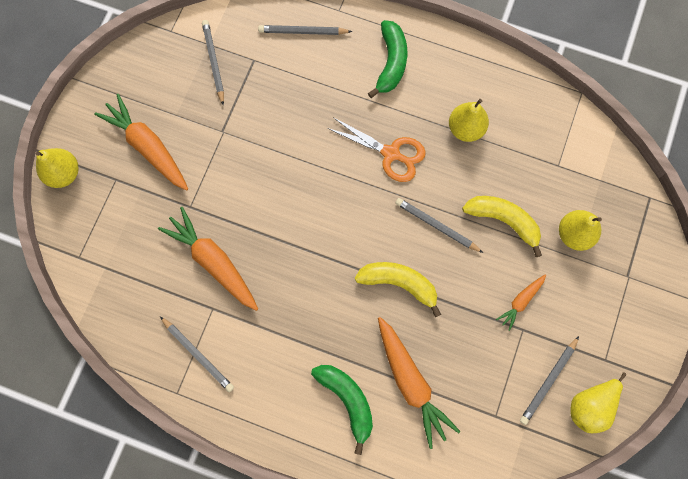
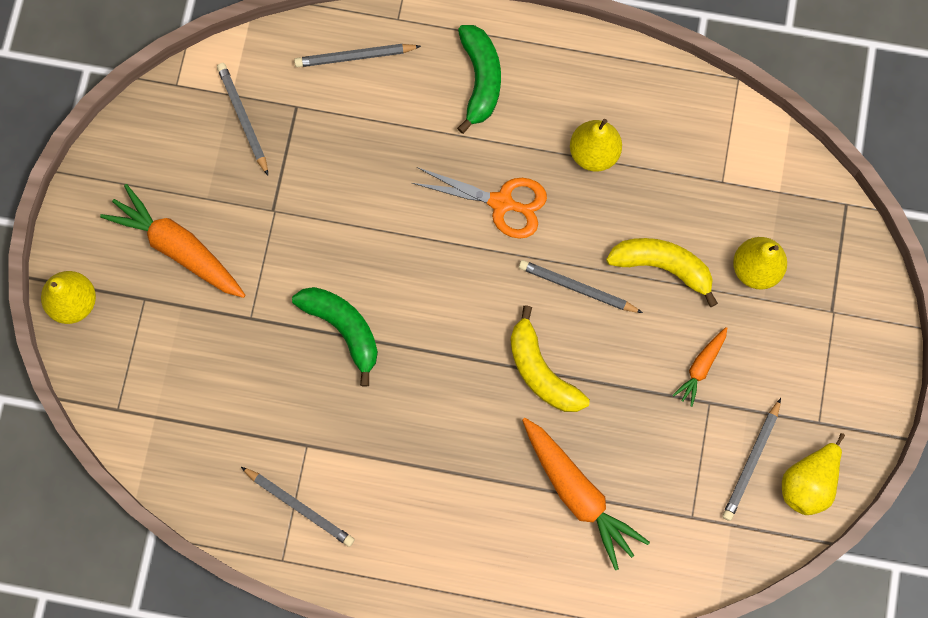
camera: 10 degrees left, 0 degrees up
orange carrot [158,207,258,311] -> none
green banana [311,365,373,455] -> green banana moved to [292,287,378,387]
yellow banana [355,262,441,317] -> yellow banana turned 135 degrees counterclockwise [510,305,590,412]

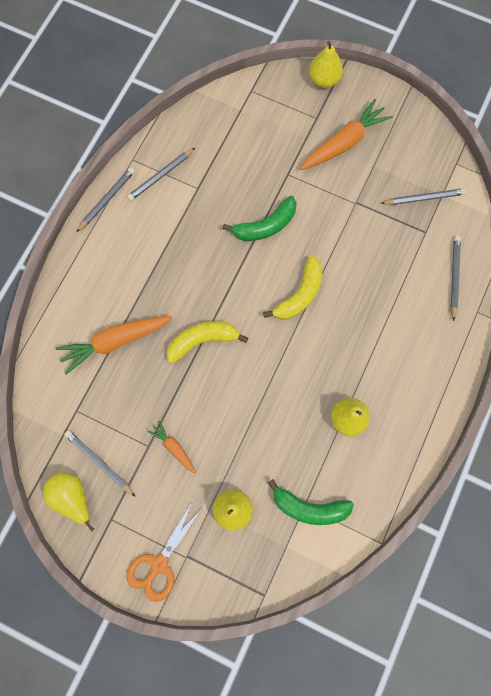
camera: 105 degrees right, 0 degrees up
orange scissors [412,167,547,239] -> orange scissors moved to [126,501,203,602]
green banana [457,25,501,134] -> green banana moved to [268,479,354,525]
grey pencil [519,260,643,313] -> grey pencil moved to [76,167,135,232]
yellow banana [606,238,718,307] -> yellow banana moved to [263,256,322,320]

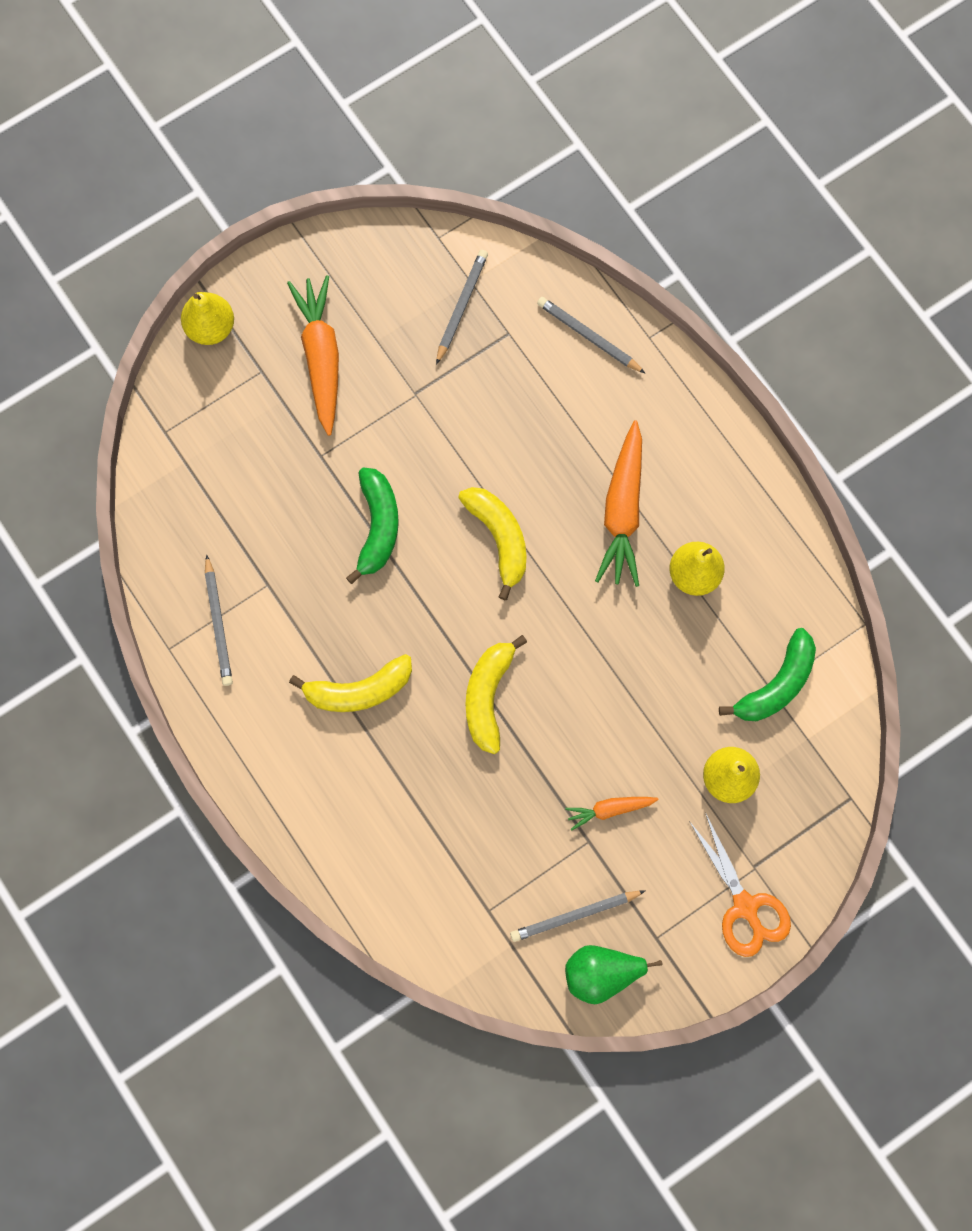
camera: 60 degrees left, 0 degrees up
yellow pear [43,472,94,532] -> green pear [565,945,662,1004]
orange carrot [55,316,172,375] -> orange carrot moved to [595,420,642,587]
grey pencil [76,167,135,232] -> none
none -> yellow banana [289,654,412,712]

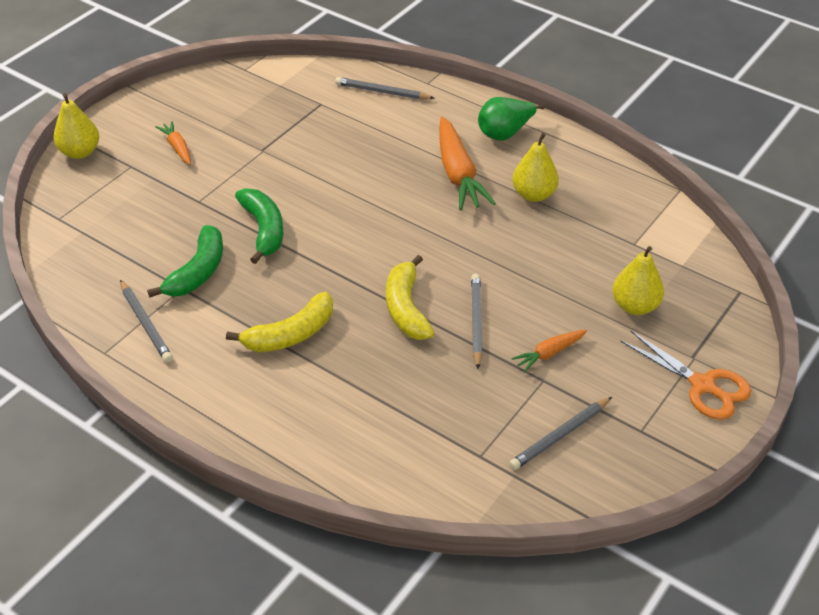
camera: 20 degrees left, 30 degrees down
orange carrot [287,275,339,436] -> orange carrot [156,121,191,165], size x0.52
grey pencil [436,250,488,365] -> grey pencil moved to [471,274,482,369]
yellow banana [458,487,526,600] -> none
green pear [565,945,662,1004] -> green pear moved to [478,97,544,141]
green banana [719,628,816,721] -> green banana moved to [147,225,223,298]

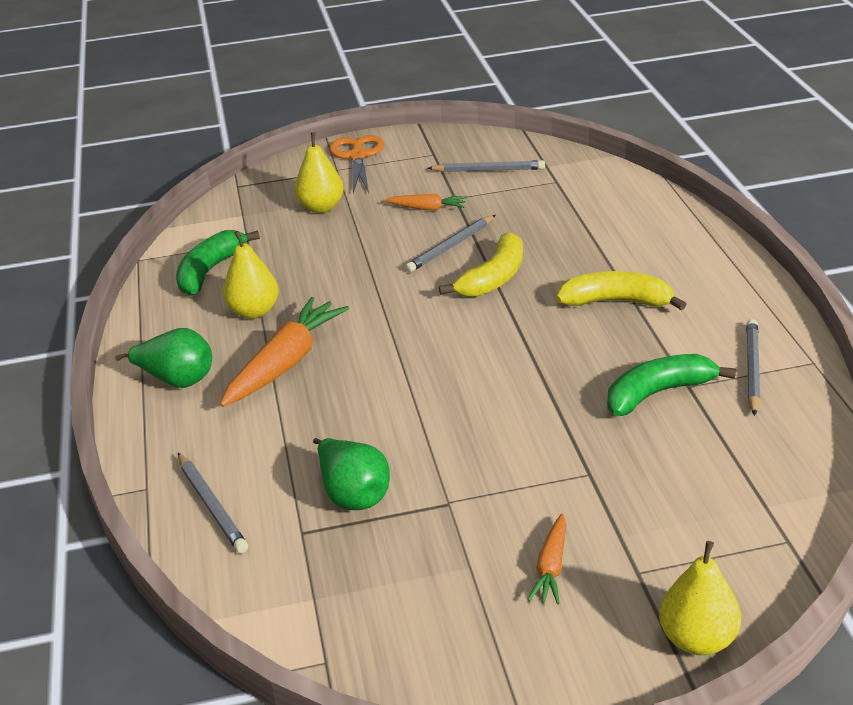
camera: 135 degrees left, 10 degrees down
green banana [235,188,284,264] -> green banana moved to [176,230,260,296]
none -> green pear [313,438,390,510]

